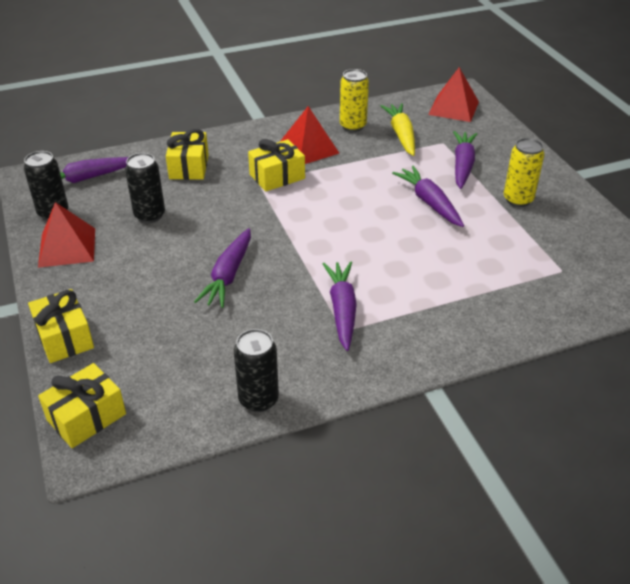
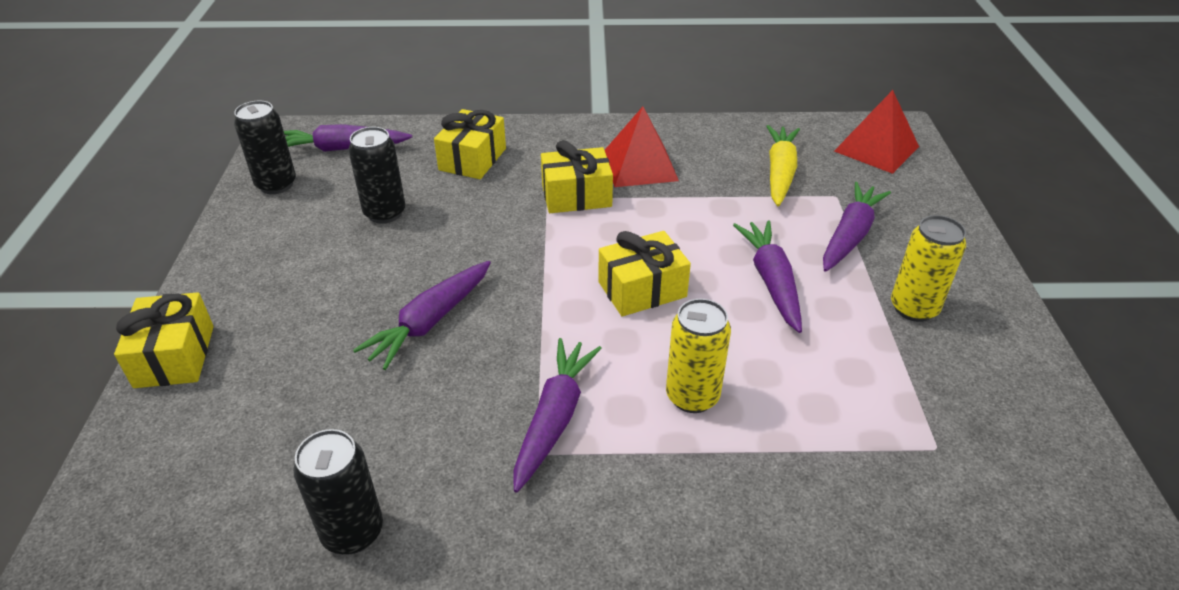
camera: 20 degrees right, 0 degrees up
red pyramid [38,202,95,268] -> none
yellow gift [38,363,126,448] -> yellow gift moved to [598,231,691,316]
yellow can [340,69,369,132] -> yellow can moved to [666,299,731,413]

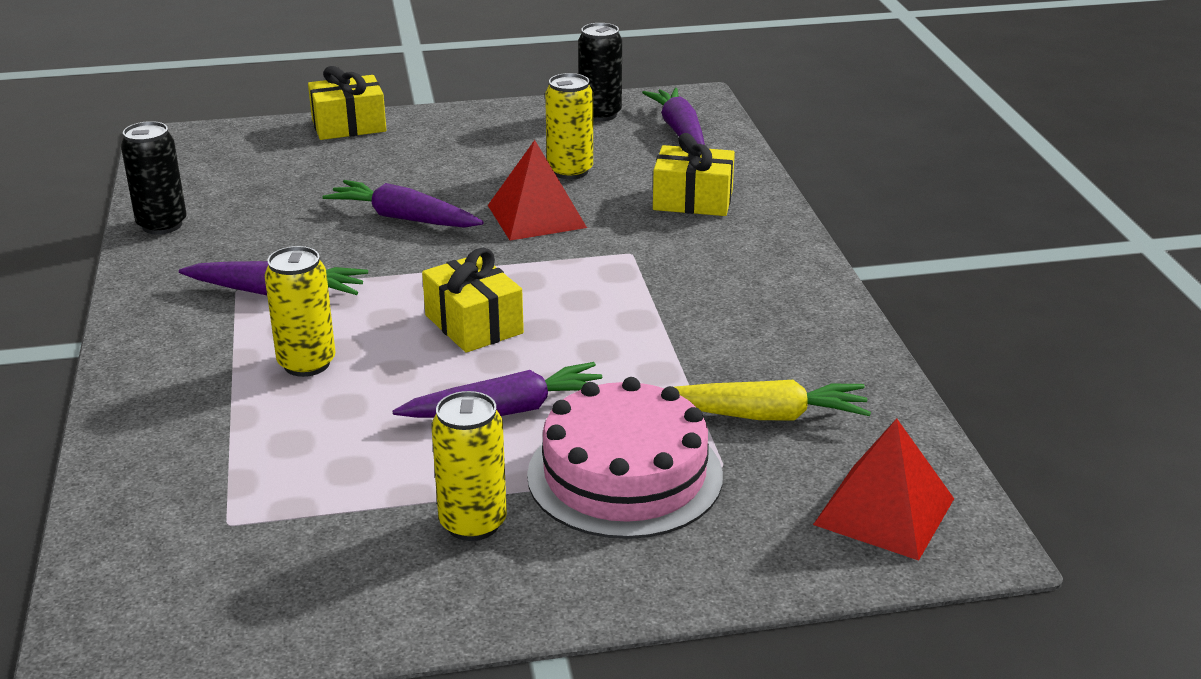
camera: 80 degrees right, 10 degrees down
black can [348,127,406,224] -> yellow can [545,73,593,179]
yellow gift [541,140,613,213] -> none
red pyramid [605,107,679,187] -> red pyramid moved to [488,140,587,241]
purple carrot [823,182,891,272] -> pink cake [527,377,723,539]

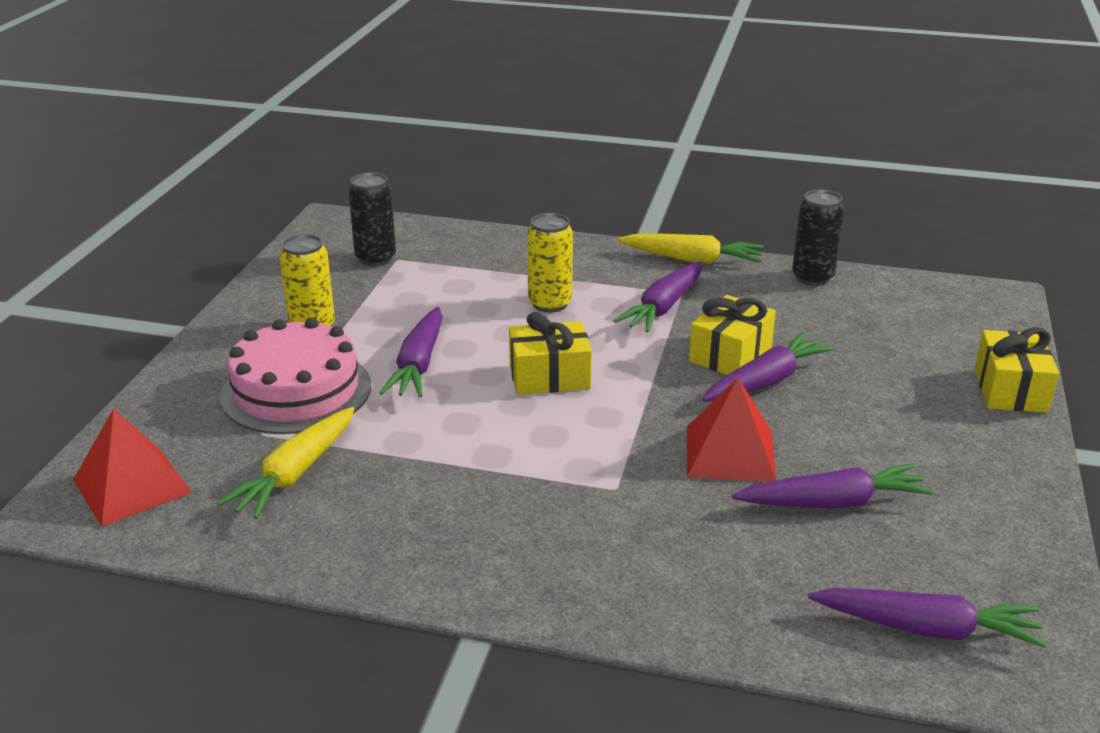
camera: 115 degrees right, 0 degrees up
yellow can [545,73,593,179] -> purple carrot [732,463,933,508]
black can [578,23,622,121] -> black can moved to [348,172,396,266]
yellow gift [653,133,735,216] -> yellow gift moved to [689,295,776,375]
none -> yellow carrot [618,234,763,264]

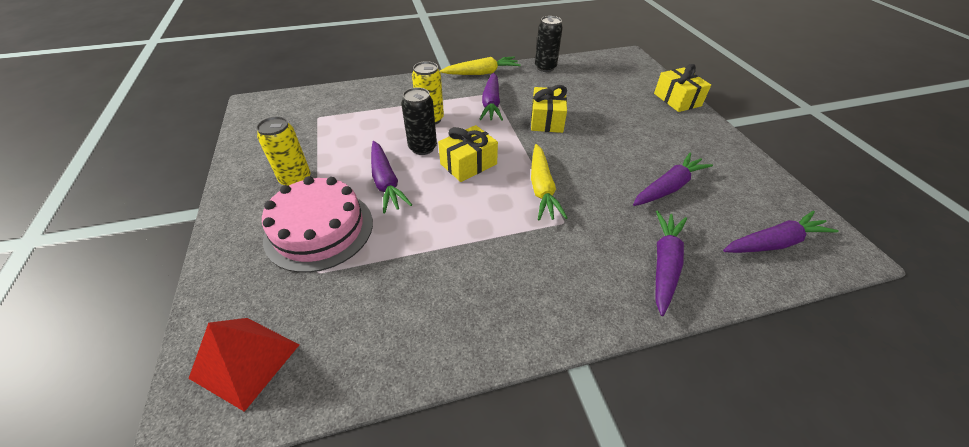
camera: 30 degrees left, 15 degrees up
yellow carrot [217,407,354,519] -> yellow carrot moved to [531,144,568,221]
black can [348,172,396,266] -> black can moved to [401,87,437,155]
red pyramid [687,378,776,482] -> none
purple carrot [702,332,835,402] -> purple carrot moved to [656,210,687,316]

